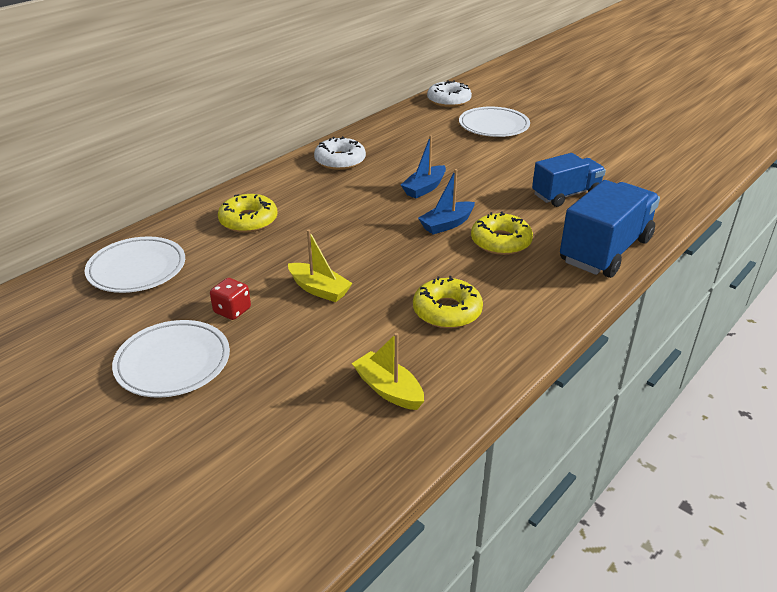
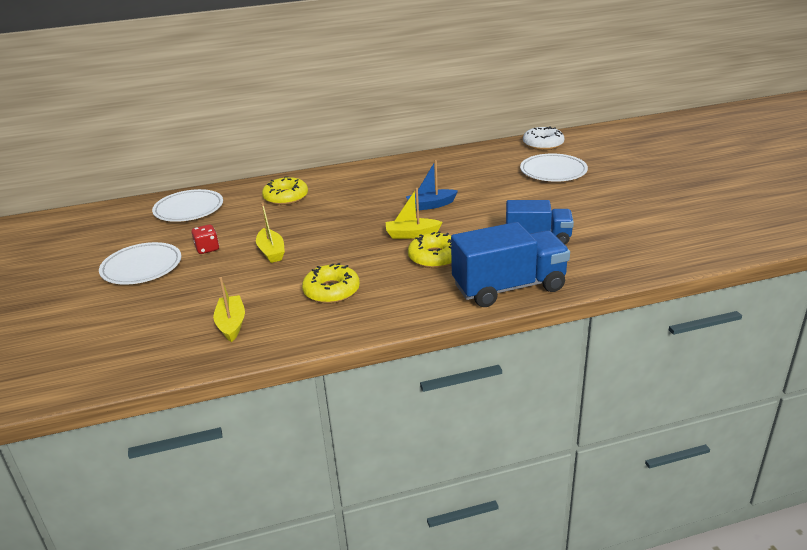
camera: 35 degrees right, 5 degrees down
white donut [314,136,366,170] -> none
blue boat [418,169,475,234] -> yellow boat [386,188,443,239]

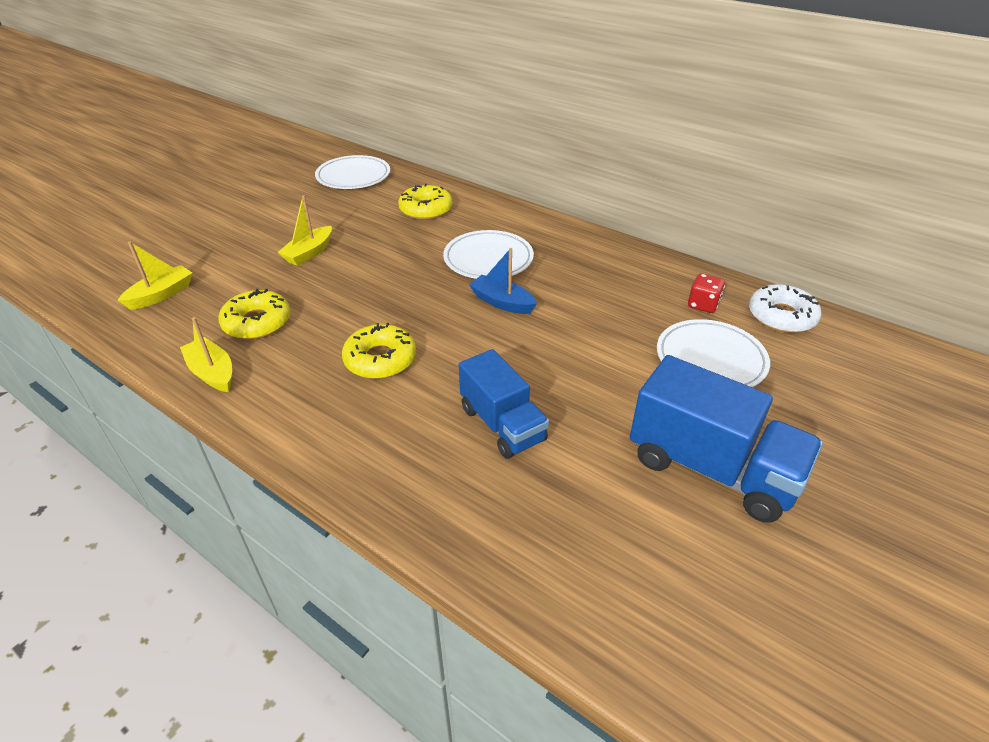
camera: 50 degrees right, 10 degrees up
white plate [99,242,181,285] -> white plate moved to [443,230,534,279]
red dice [192,225,219,254] -> red dice moved to [688,273,725,313]
yellow boat [386,188,443,239] -> yellow boat moved to [180,317,232,392]
blue truck [451,222,570,307] -> blue truck moved to [630,355,823,523]

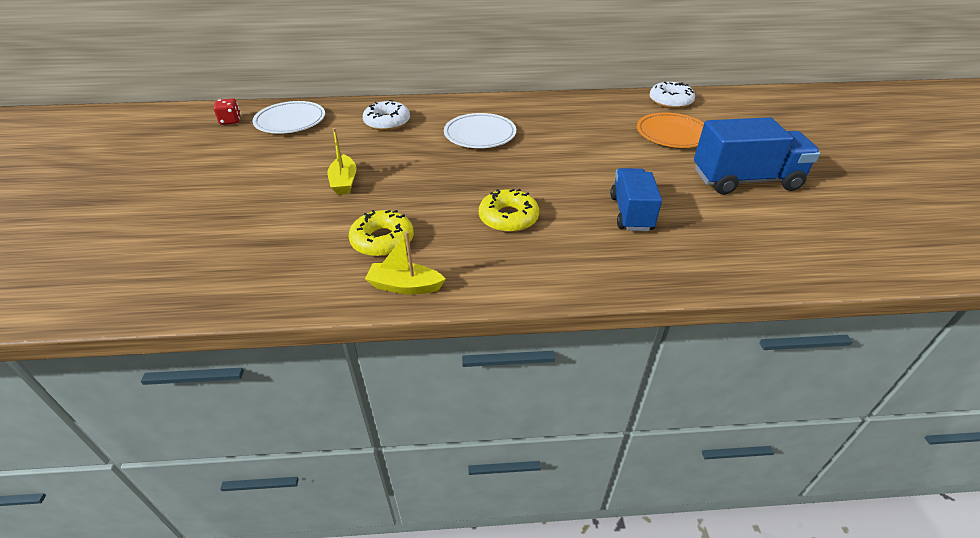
camera: 40 degrees left, 0 degrees up
yellow boat [117,241,192,310] -> none
yellow donut [398,184,453,220] -> white donut [363,100,410,131]
blue truck [459,349,549,459] -> blue truck turned 105 degrees counterclockwise [610,168,662,231]
blue boat [469,248,537,314] -> none
white plate [657,319,770,387] -> orange plate [637,113,704,148]
red dice [688,273,725,313] -> red dice moved to [213,98,241,125]

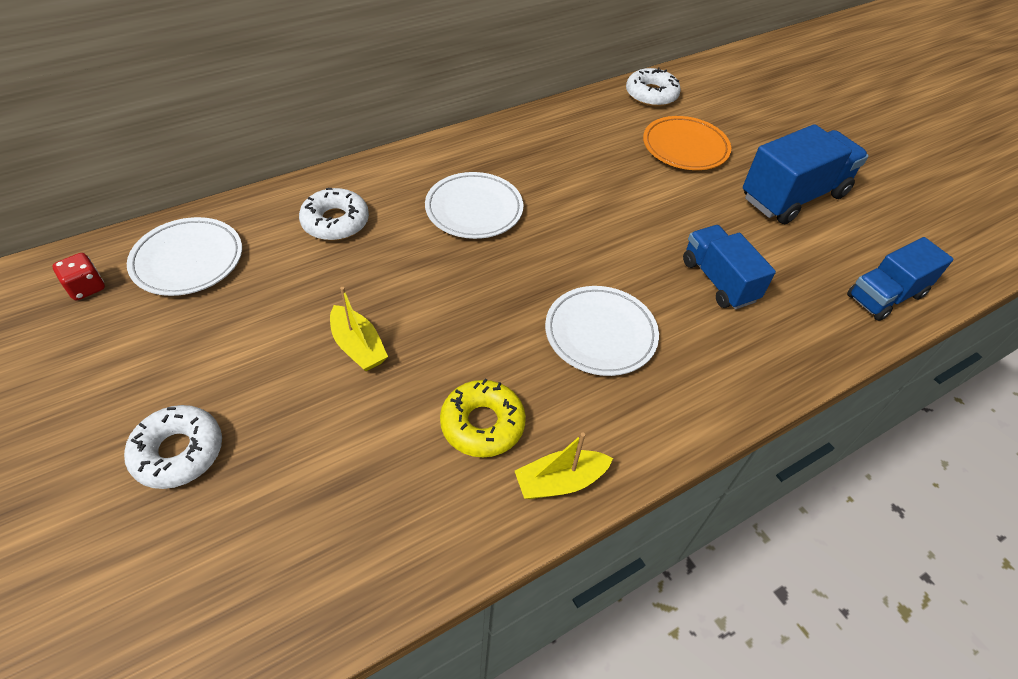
camera: 30 degrees left, 10 degrees up
yellow donut [479,189,539,233] -> white plate [545,286,659,376]
none -> white donut [124,405,222,489]
none -> blue truck [847,237,954,321]

